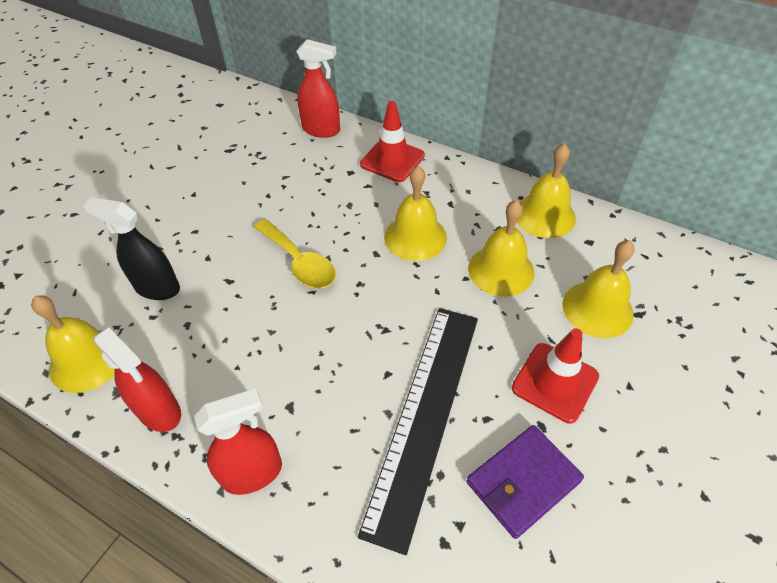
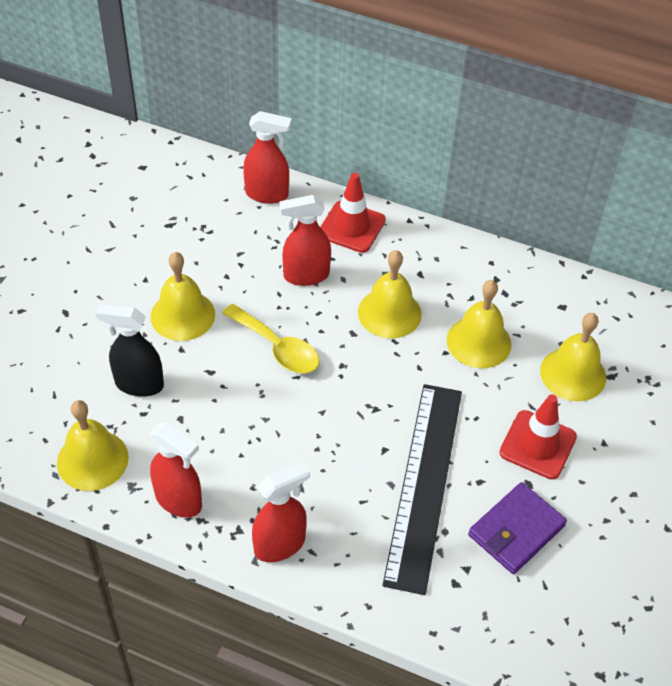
camera: 10 degrees left, 0 degrees up
yellow bell [517,143,576,238] -> yellow bell moved to [151,252,215,341]
none -> red spray bottle [280,195,331,286]

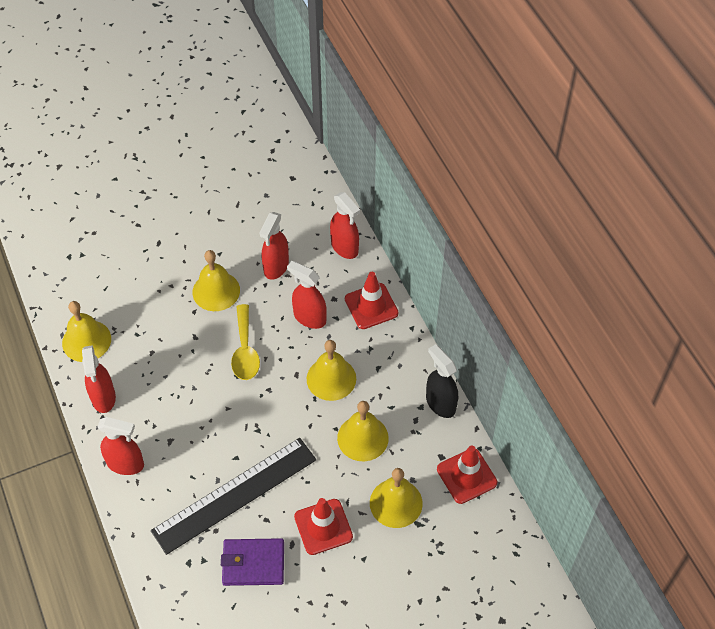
camera: 45 degrees right, 5 degrees up
black spray bottle [95,304,164,397] -> black spray bottle moved to [426,344,458,418]
none -> red spray bottle [260,212,289,280]
none -> red traffic cone [437,445,497,504]

